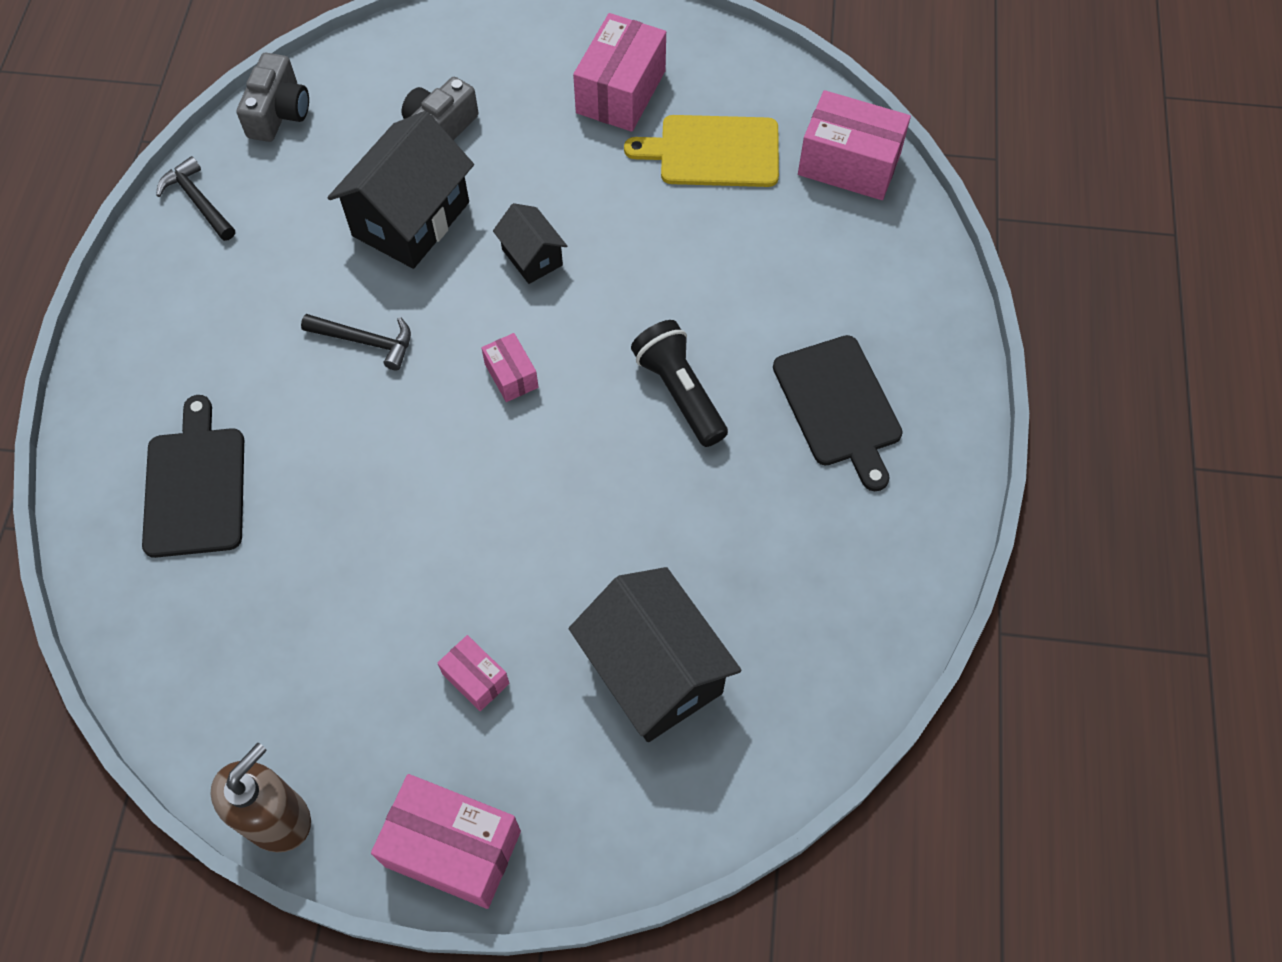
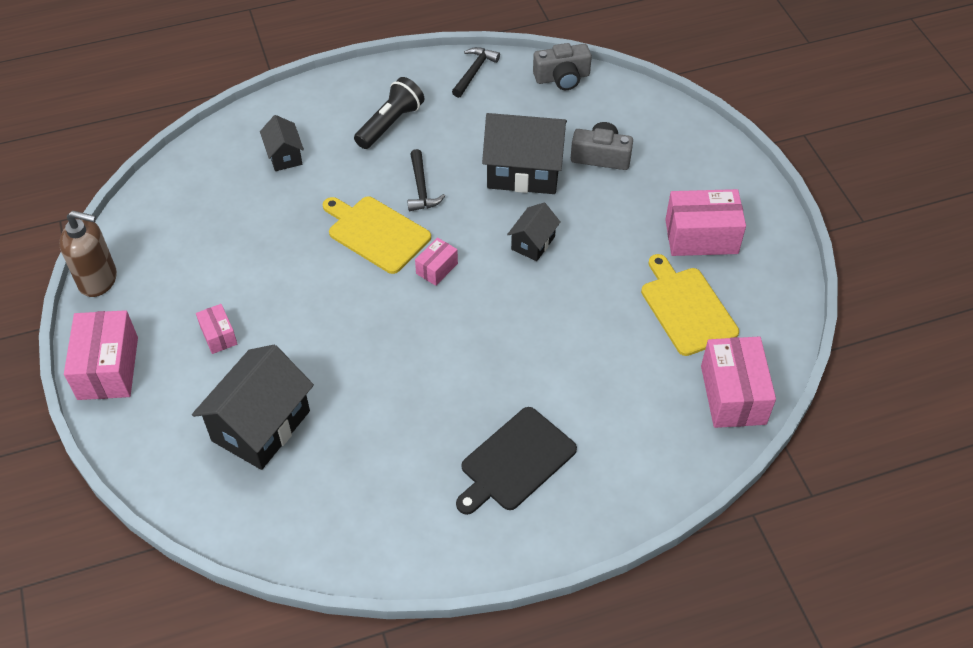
camera: 65 degrees right, 10 degrees down
black cutting board [142,395,244,558] -> black house [260,115,304,171]
pink box [437,635,509,711] -> pink box turned 45 degrees counterclockwise [196,304,237,354]
black flashlight [631,320,728,447] -> black flashlight moved to [354,77,424,149]
none -> yellow cutting board [323,196,431,274]

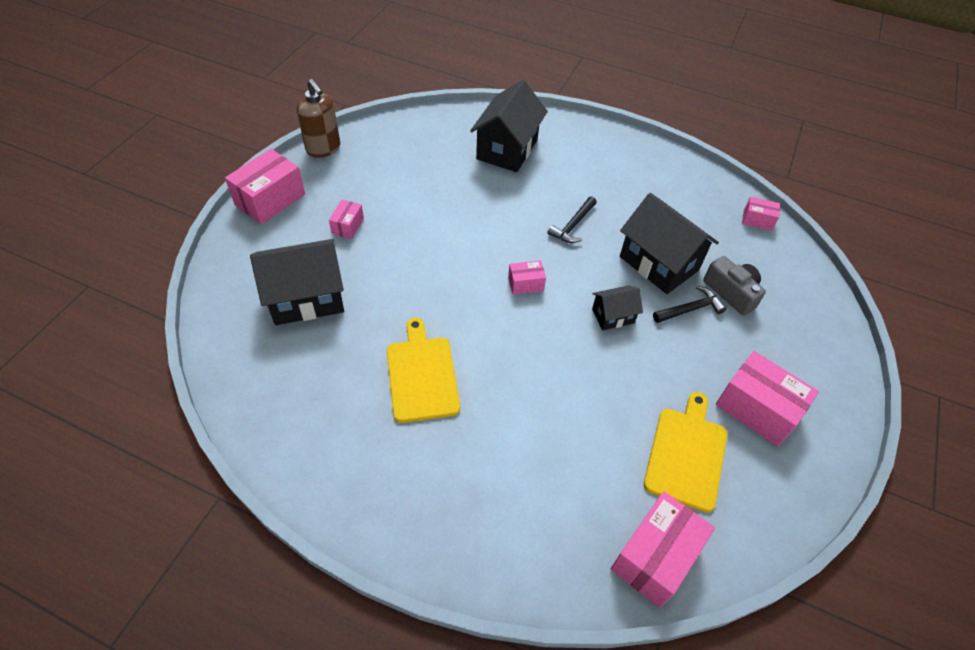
camera: 40 degrees right, 0 degrees up
black house [260,115,304,171] -> black house [470,80,548,172], size x1.92
yellow cutting board [323,196,431,274] -> yellow cutting board moved to [387,318,460,423]
black flashlight [354,77,424,149] -> none
black hammer [452,47,500,98] -> black hammer moved to [653,286,727,323]
black cutting board [456,407,577,515] -> none
grey camera [533,43,592,90] -> pink box [742,197,780,231]

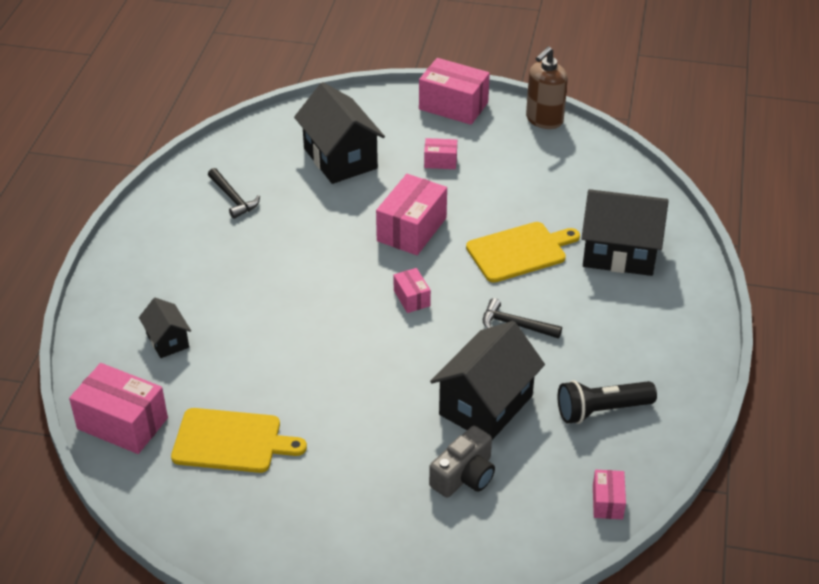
camera: 80 degrees right, 10 degrees down
yellow cutting board [387,318,460,423] -> yellow cutting board moved to [466,222,580,283]
black house [592,285,643,330] -> black house moved to [139,298,191,358]
black hammer [653,286,727,323] -> black hammer moved to [208,168,260,219]
pink box [716,351,819,446] -> pink box moved to [376,174,447,255]
none -> black flashlight [557,380,657,424]

